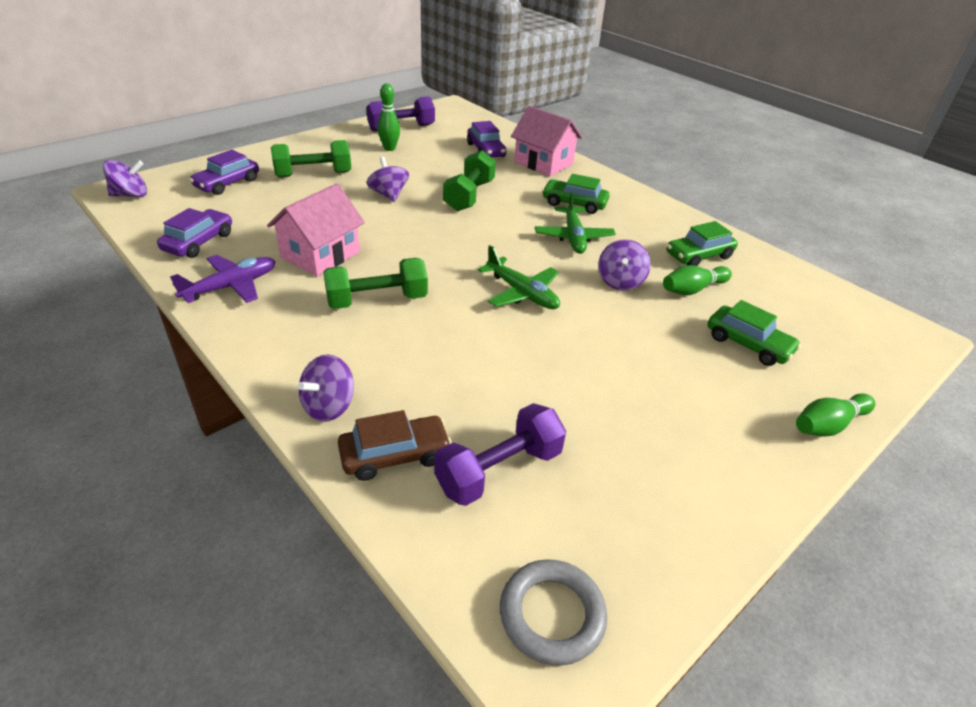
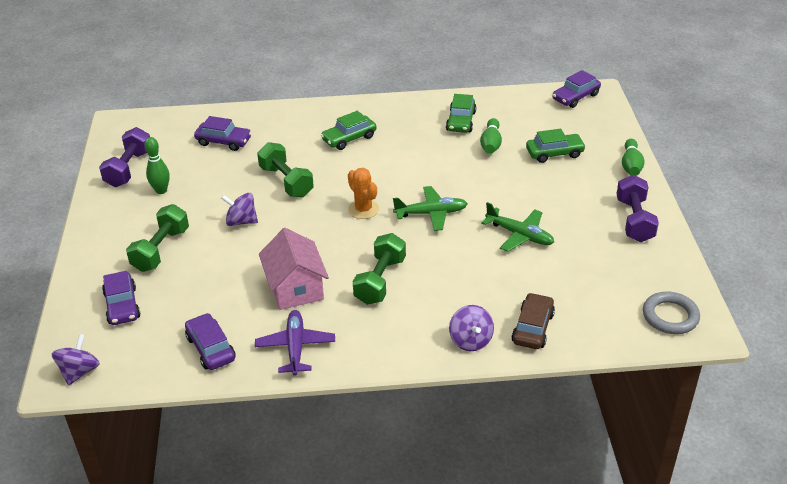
camera: 50 degrees left, 0 degrees up
purple dumbbell [434,403,566,506] -> purple dumbbell moved to [616,175,659,242]
pink house [511,106,582,176] -> none
green plane [535,191,616,254] -> green plane moved to [481,202,554,252]
purple spinning top [598,239,651,291] -> none
none -> orange cactus [348,168,379,219]
none -> purple car [552,70,601,108]

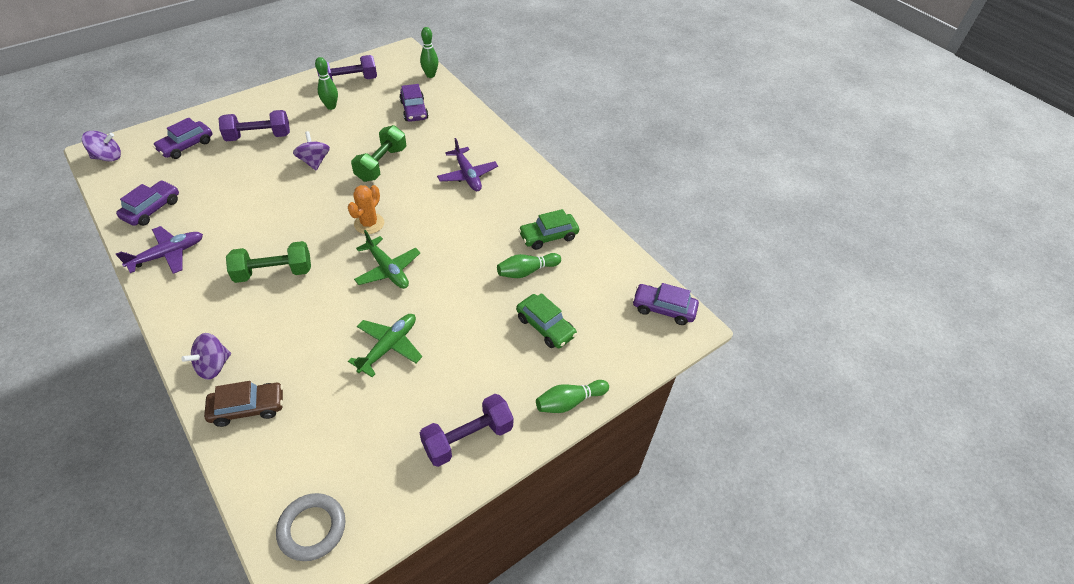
camera: 55 degrees right, 10 degrees up
green dumbbell [126,204,189,272] -> purple dumbbell [218,110,290,141]
pink house [259,228,329,310] -> none
green car [321,111,377,150] -> purple plane [437,138,498,191]
green plane [481,202,554,252] -> green plane turned 150 degrees counterclockwise [348,314,422,377]
none -> green bowling pin [420,27,438,78]

